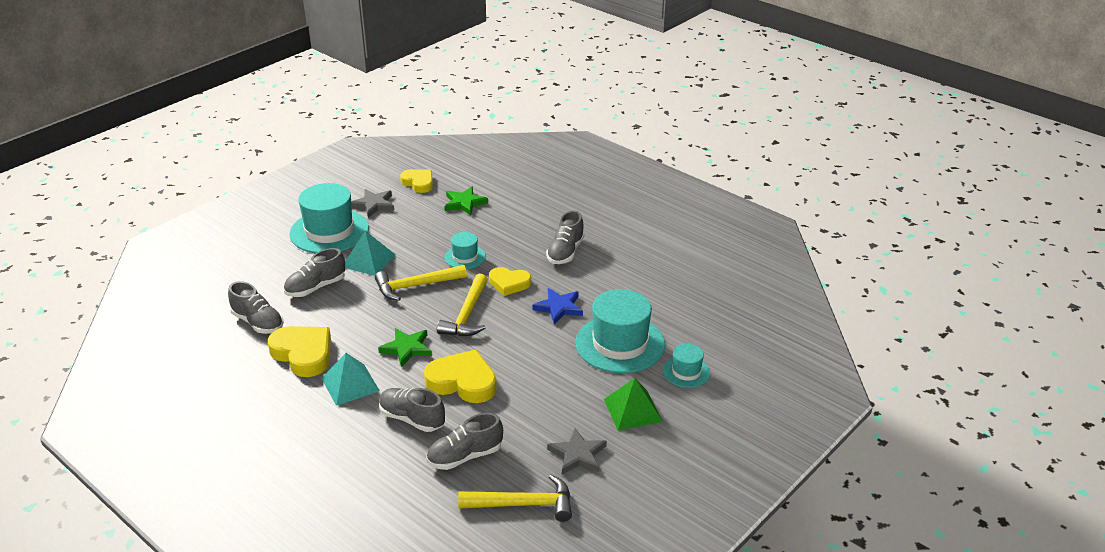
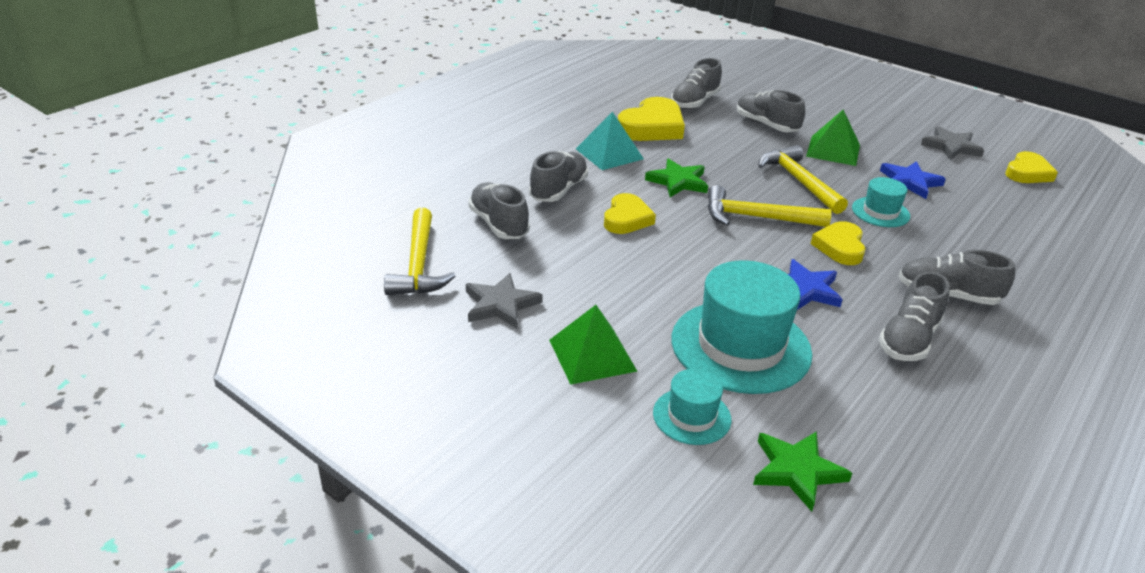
camera: 85 degrees right, 0 degrees up
turquoise hat [290,183,369,253] -> none
turquoise pyramid [345,231,396,276] -> green pyramid [806,110,860,166]
yellow heart [424,350,497,403] -> yellow heart [604,193,656,234], size x0.65
green star [444,187,488,215] -> green star moved to [753,431,852,511]
none -> grey shoe [879,271,950,361]
none -> blue star [880,161,946,199]

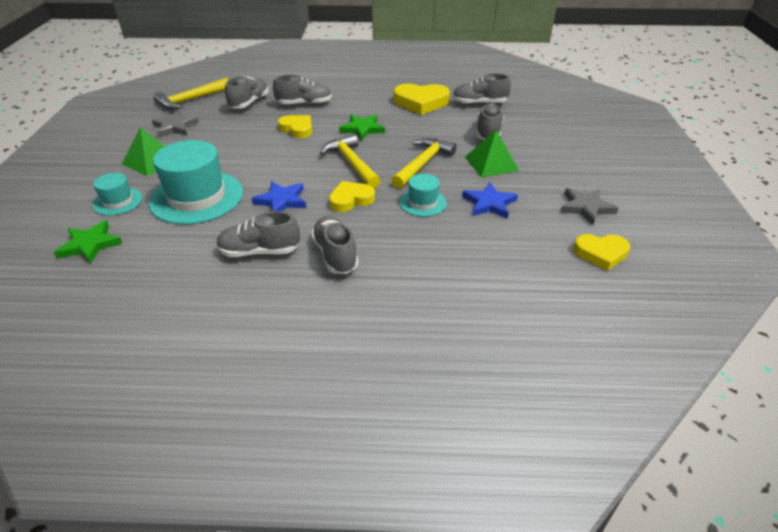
camera: 55 degrees right, 5 degrees up
turquoise pyramid [576,112,644,170] -> none
yellow heart [604,193,656,234] -> yellow heart turned 120 degrees counterclockwise [278,115,312,138]

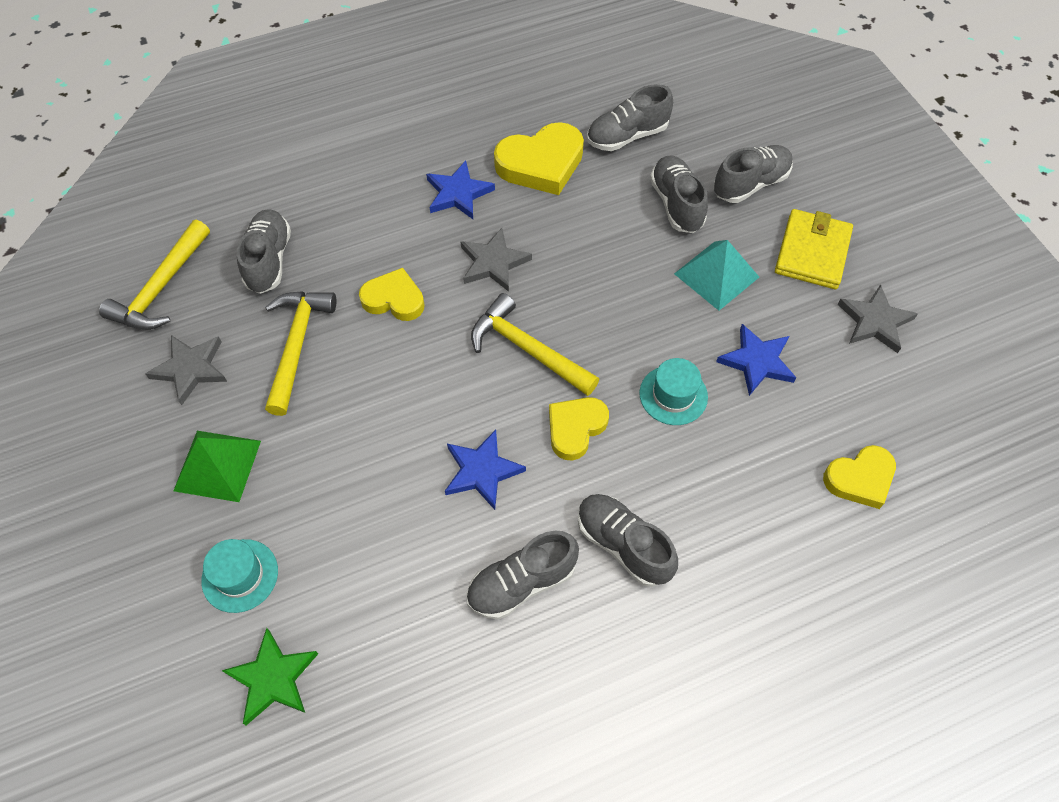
camera: 25 degrees left, 20 degrees up
turquoise hat [149,140,243,225] -> none
grey shoe [273,75,332,105] -> grey shoe moved to [713,145,793,203]
green star [339,115,385,141] -> grey star [460,228,532,292]
yellow hammer [391,138,456,189] -> yellow hammer moved to [265,291,337,416]
green pyramid [465,130,519,178] -> turquoise pyramid [674,240,759,311]
yellow heart [573,234,630,271] -> yellow heart moved to [823,445,896,509]
none -> blue star [426,161,495,219]
none -> yellow wallet [775,209,853,289]

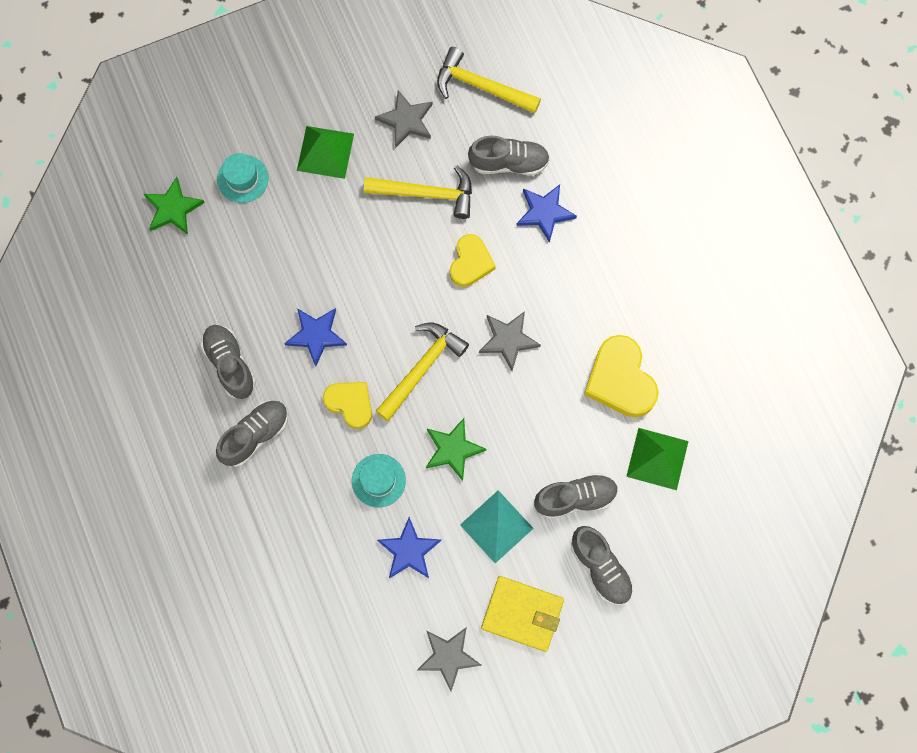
camera: 90 degrees right, 15 degrees up
blue star [426,161,495,219] -> blue star moved to [516,184,577,243]
grey shoe [587,84,673,151] -> green pyramid [626,428,689,490]
yellow heart [823,445,896,509] -> none
none -> green star [426,418,487,481]

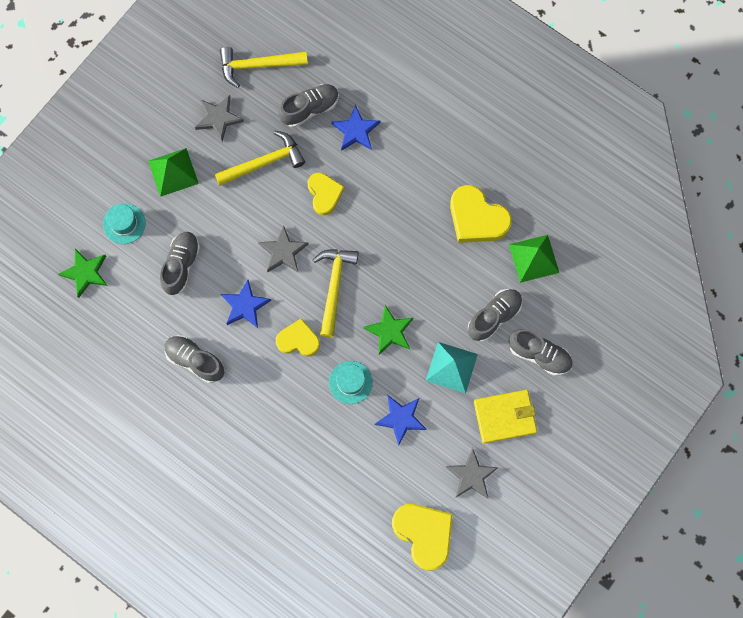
camera: 30 degrees left, 0 degrees up
grey shoe [216,400,288,467] -> grey shoe moved to [160,232,200,295]
grey star [479,311,541,371] -> grey star moved to [258,225,309,273]
none -> yellow heart [392,504,453,570]

